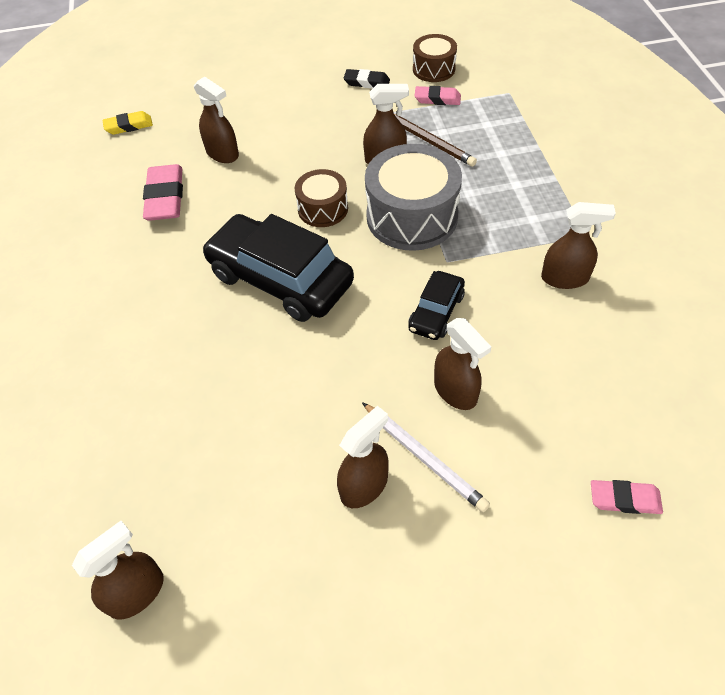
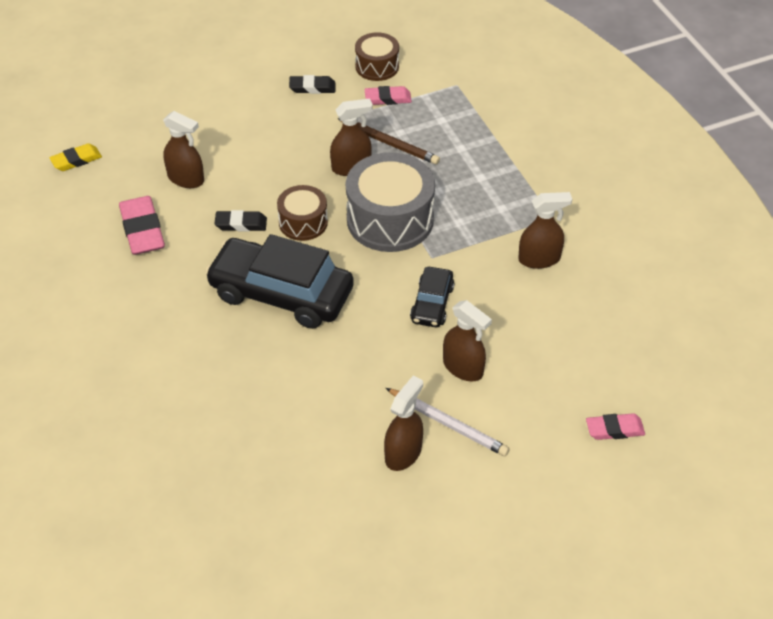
camera: 15 degrees left, 5 degrees down
brown spray bottle [72,521,164,619] -> none
none -> black eraser [214,210,267,231]

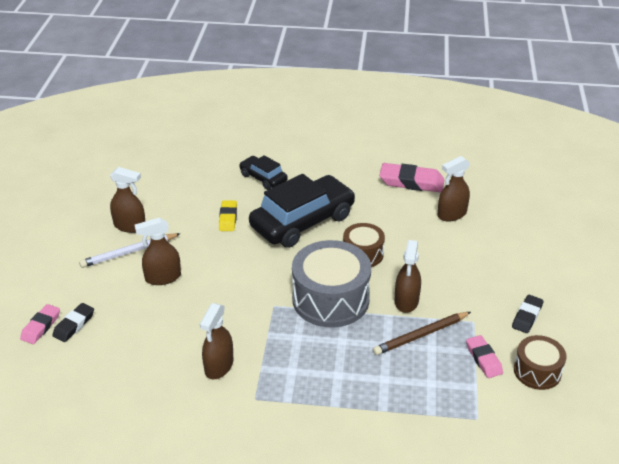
camera: 120 degrees right, 10 degrees down
yellow eraser [49,143,102,171] -> yellow eraser moved to [219,200,237,231]
black eraser [214,210,267,231] -> black eraser moved to [52,303,94,342]
pink eraser [365,86,412,105] -> pink eraser turned 45 degrees counterclockwise [466,335,503,378]
brown spray bottle [384,375,423,471] -> brown spray bottle turned 45 degrees counterclockwise [110,167,145,233]
black car [410,267,454,327] -> black car moved to [239,155,288,190]

